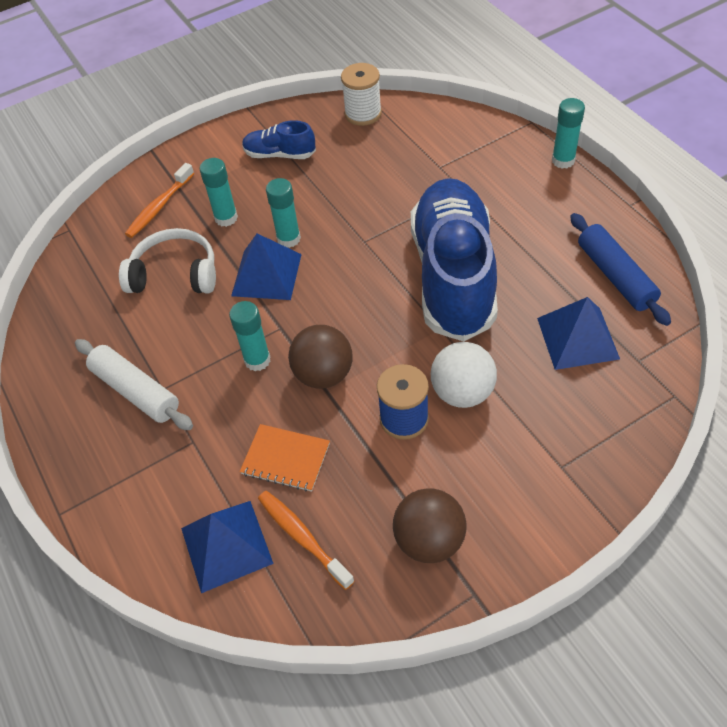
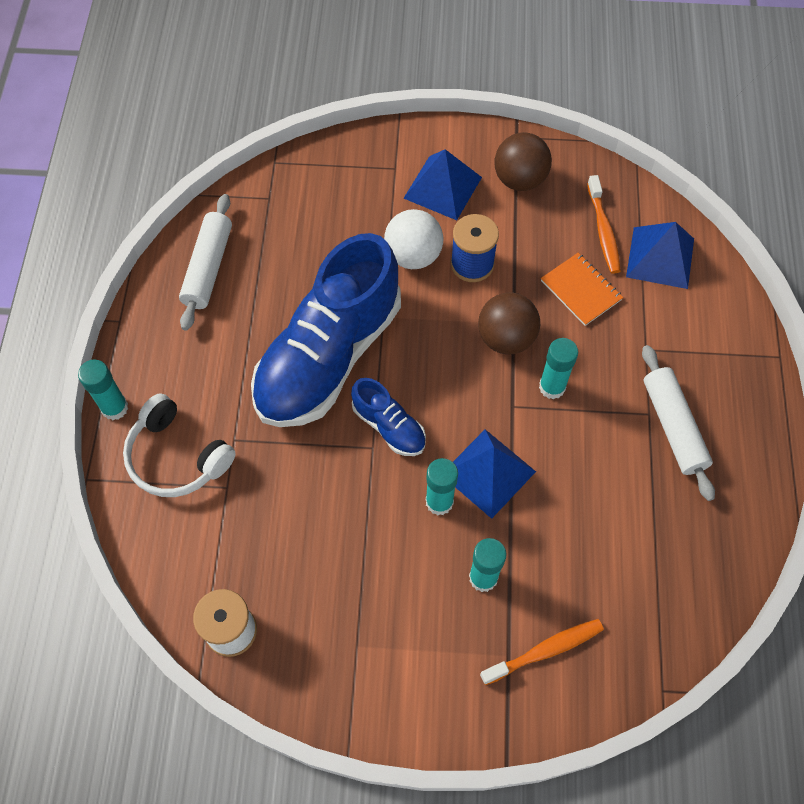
camera: 150 degrees left, 10 degrees up
white headphones [119,228,216,293] -> white headphones moved to [123,393,236,497]
blue shoe [242,120,316,159] -> blue shoe moved to [351,378,426,456]
blue pyramid [537,297,620,370] -> blue pyramid moved to [404,149,482,220]
blue rolling pin [570,213,671,326] -> white rolling pin [179,194,232,331]

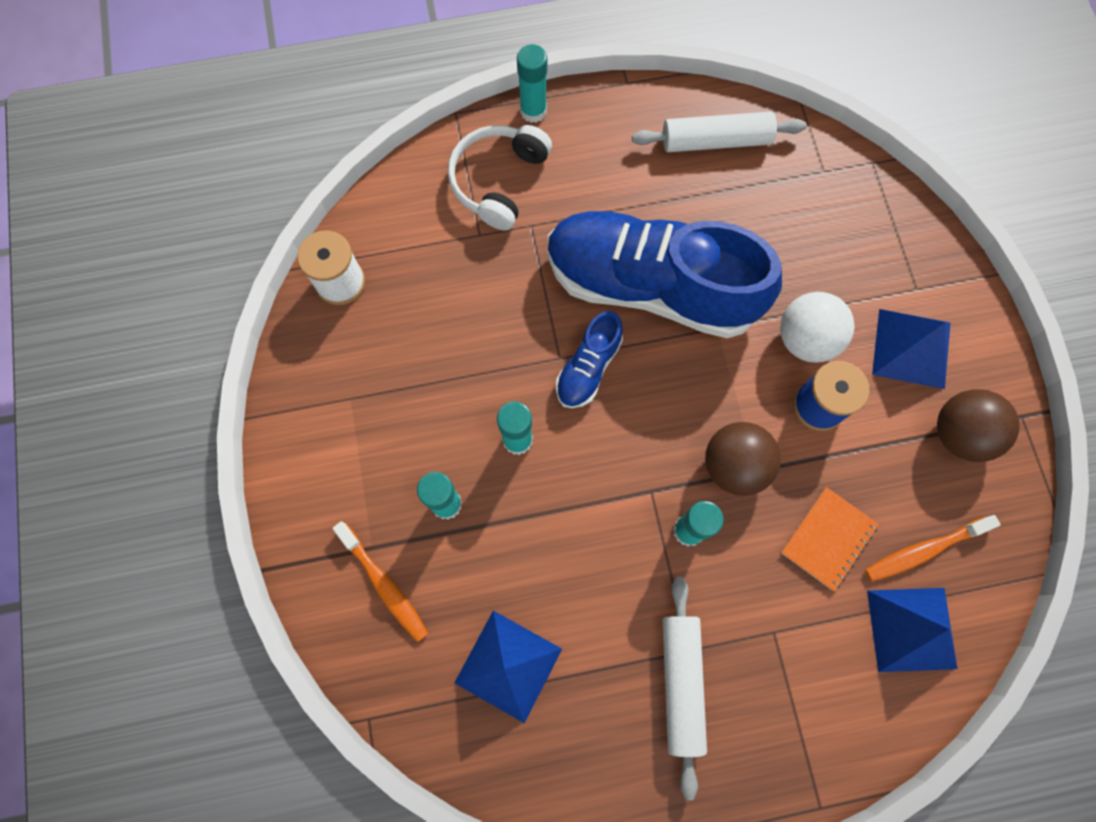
camera: 75 degrees right, 10 degrees up
blue pyramid [453,429,536,519] -> blue pyramid moved to [454,611,562,723]
white rolling pin [642,345,715,501] -> white rolling pin turned 60 degrees counterclockwise [663,577,707,800]

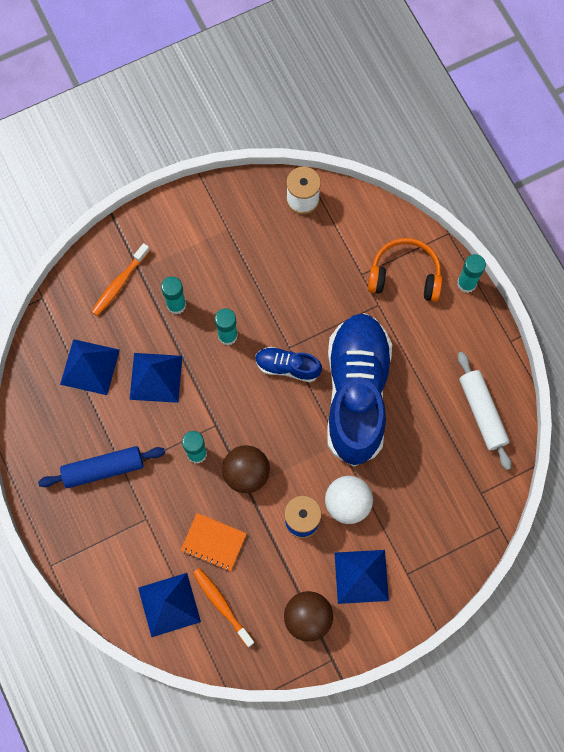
camera: 75 degrees right, 0 degrees up
white headphones [448,125,552,230] -> orange headphones [368,238,442,302]
white rolling pin [663,577,707,800] -> blue rolling pin [38,446,165,488]
none -> blue pyramid [130,353,182,403]

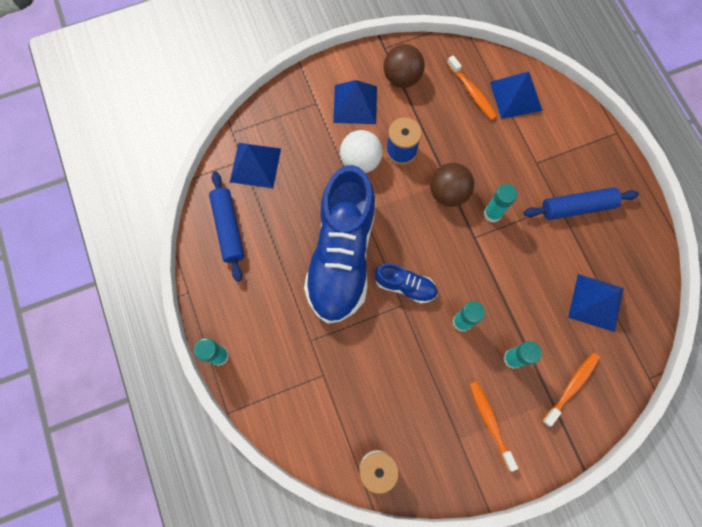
camera: 175 degrees left, 0 degrees up
blue pyramid [130,353,182,403] -> blue pyramid moved to [230,143,281,188]
orange notebook [181,513,247,571] -> none
orange headphones [368,238,442,302] -> none
white rolling pin [458,352,511,470] -> blue rolling pin [209,171,244,282]
none -> orange toothbrush [469,381,518,472]

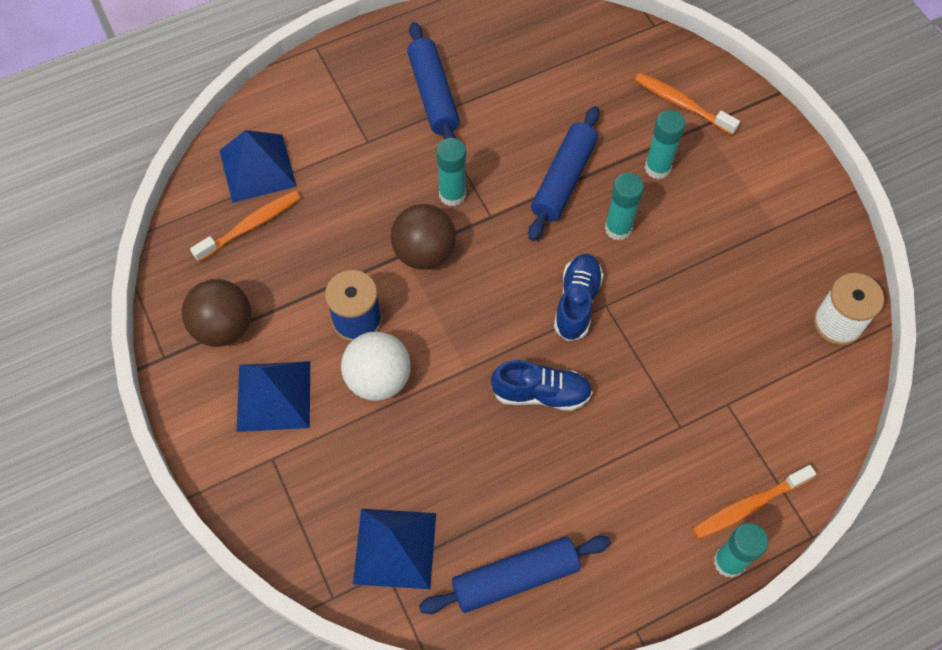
camera: 95 degrees left, 10 degrees down
blue shoe [304,165,376,324] -> blue shoe [491,360,593,411], size x0.44
orange toothbrush [469,381,518,472] -> orange toothbrush moved to [692,465,816,539]
blue pyramid [568,274,624,332] -> none
none -> blue rolling pin [528,106,600,241]

